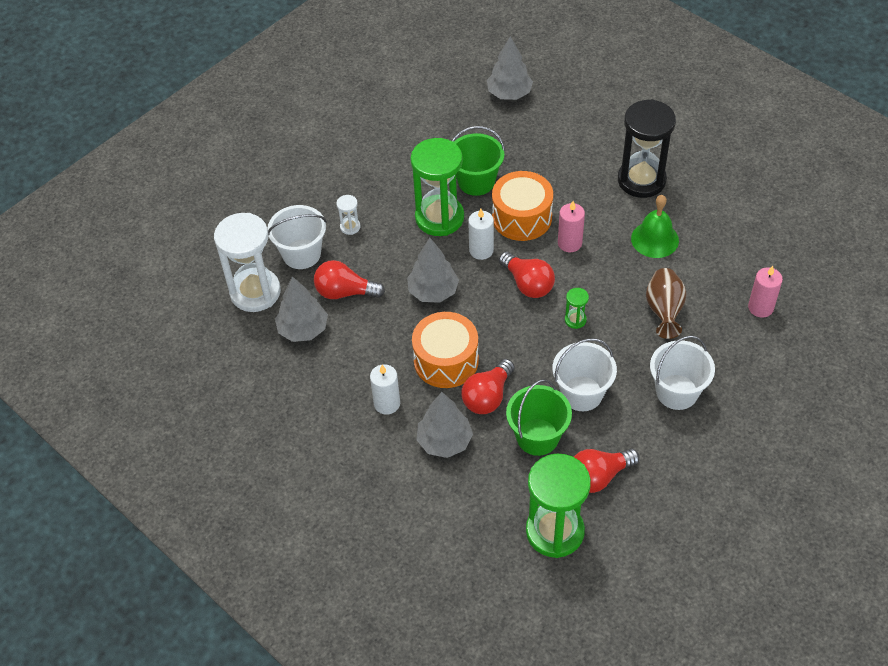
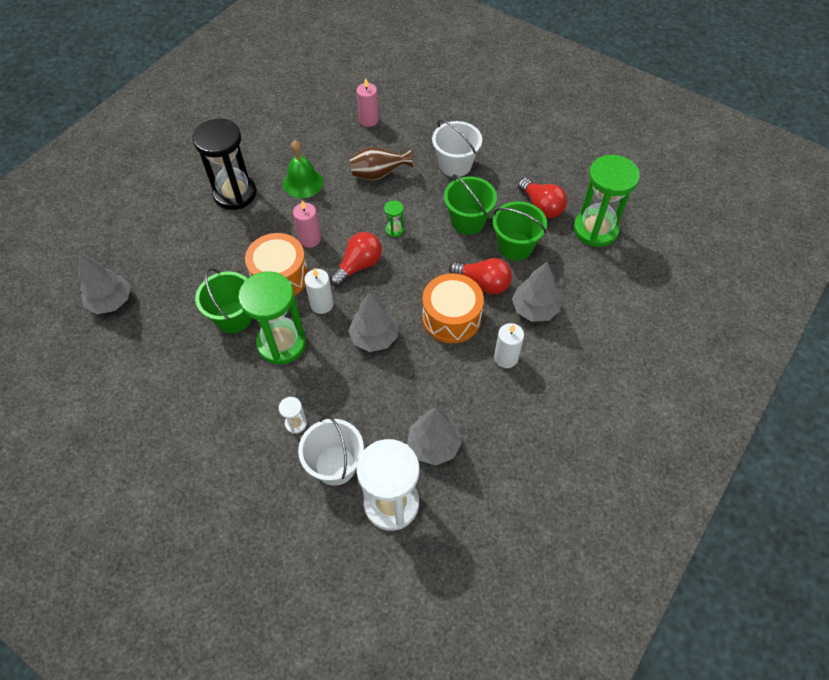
camera: 100 degrees left, 5 degrees up
red light bulb [314,260,385,299] -> none
white bucket [553,338,617,411] -> green bucket [444,174,497,235]

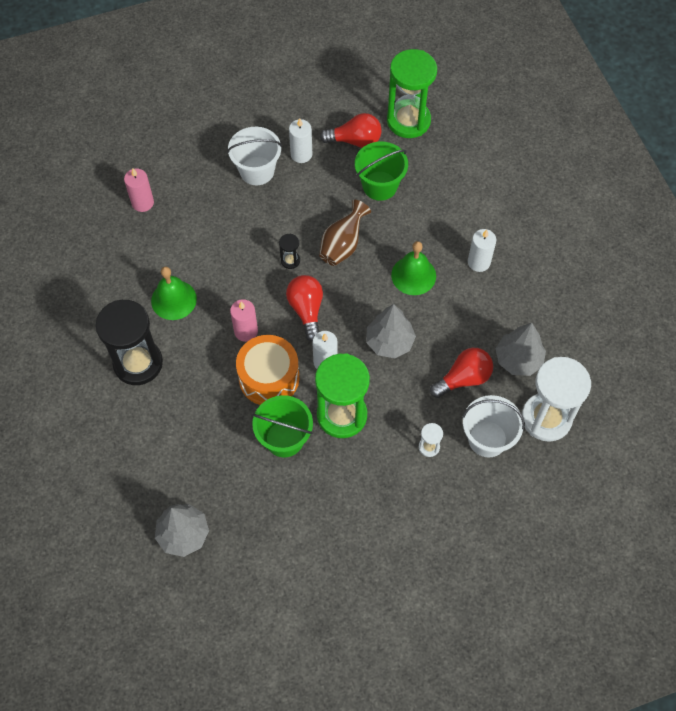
camera: 55 degrees left, 5 degrees up
brown vase [350,147,413,180] -> brown vase moved to [319,200,371,266]
green hourglass [384,200,404,237] -> black hourglass [279,234,300,269]
orange drum [422,273,484,343] -> green bell [391,241,436,295]
green bucket [444,174,497,235] -> none
red light bulb [449,258,512,295] -> red light bulb moved to [430,348,493,398]
grey tree [512,262,561,322] -> none
none -> white candle [289,118,312,163]

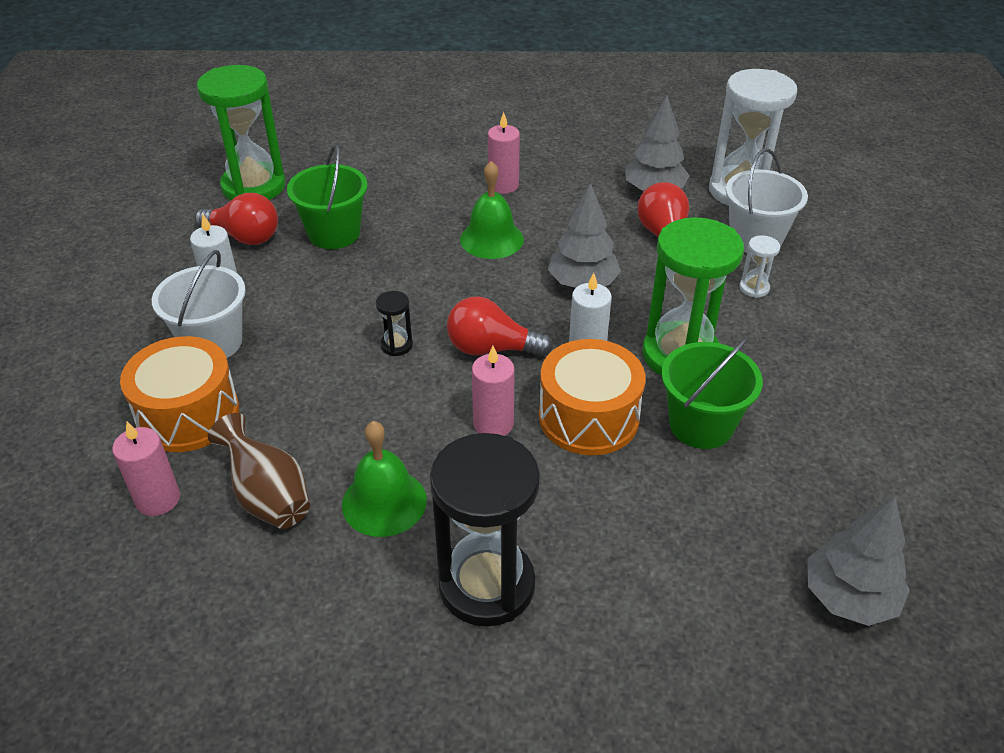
camera: 70 degrees left, 20 degrees down
brown vase [319,200,371,266] -> brown vase moved to [208,413,310,529]
red light bulb [320,113,382,148] -> red light bulb turned 90 degrees clockwise [195,193,278,245]
white candle [468,229,496,272] -> pink candle [488,112,520,194]
none -> orange drum [120,336,239,452]

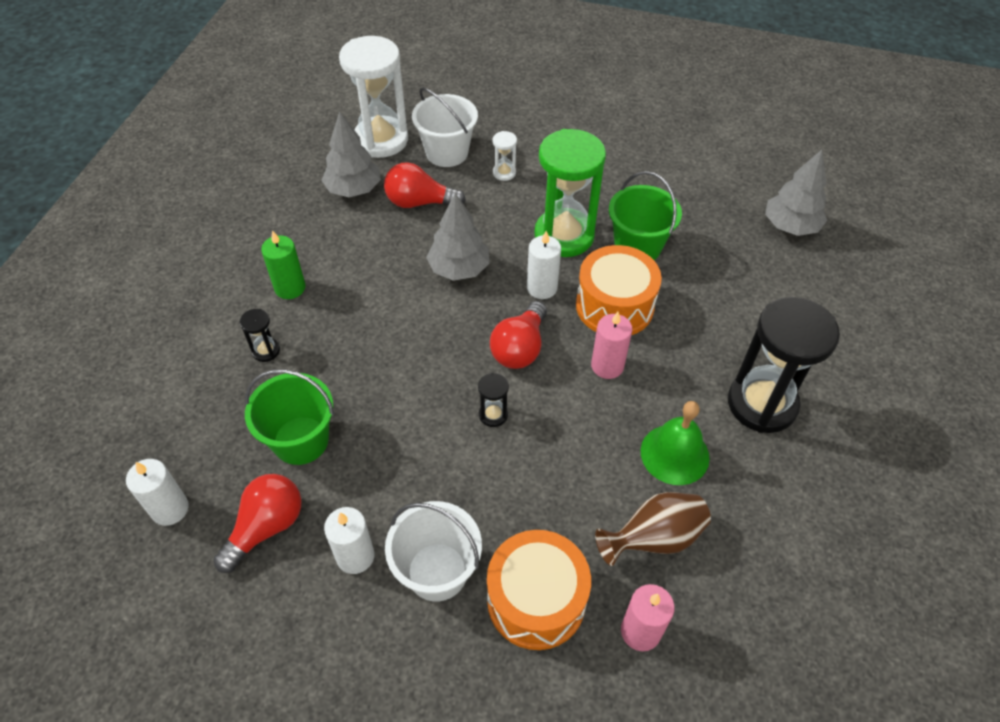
camera: 75 degrees left, 10 degrees up
green hourglass [197,65,286,200] -> white candle [126,459,189,526]
green bell [460,161,524,259] -> none
pink candle [488,112,520,194] -> green candle [261,230,306,299]
none -> black hourglass [240,309,280,362]

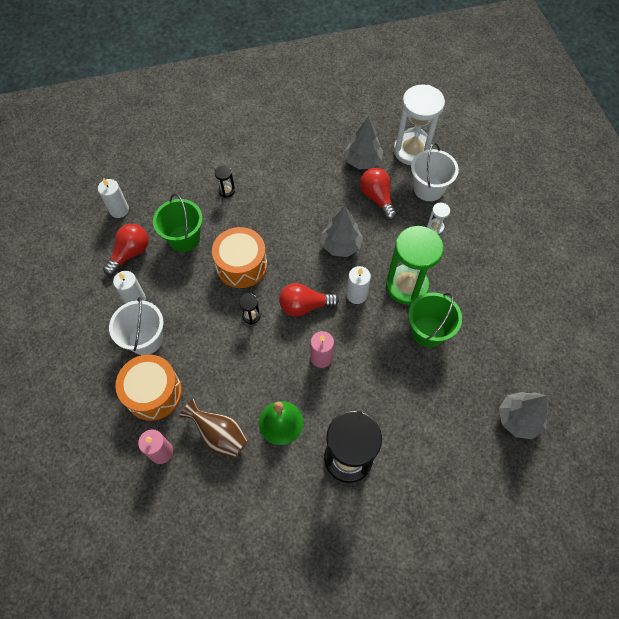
camera: 60 degrees right, 10 degrees up
red light bulb [213,474,302,573] -> red light bulb turned 60 degrees counterclockwise [103,224,149,276]
green candle [261,230,306,299] -> none
orange drum [576,245,662,335] -> orange drum moved to [212,227,267,288]

